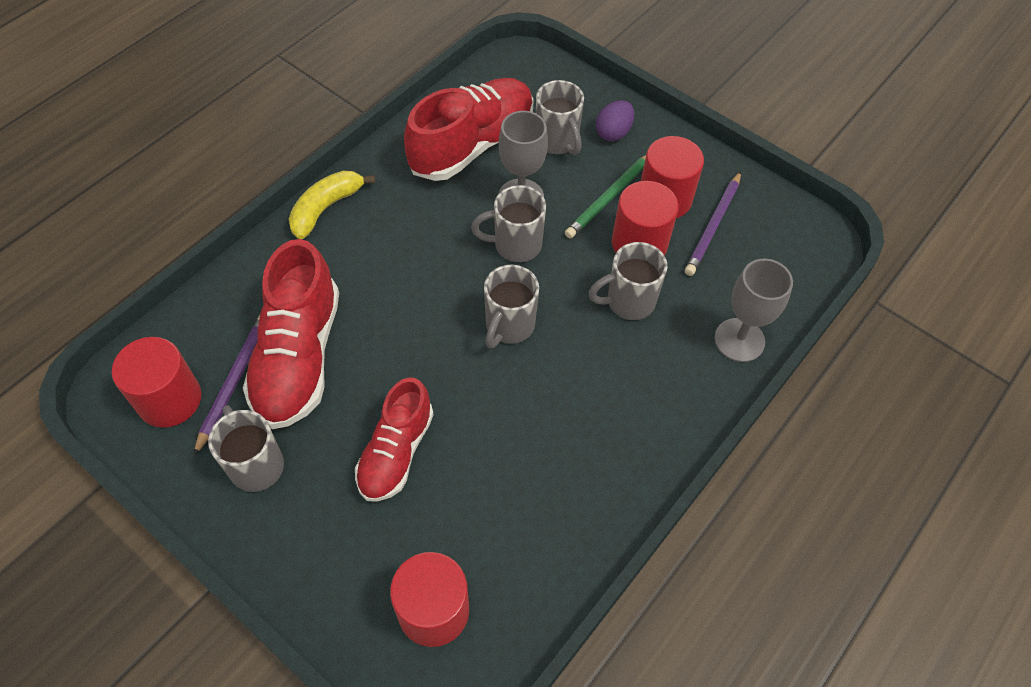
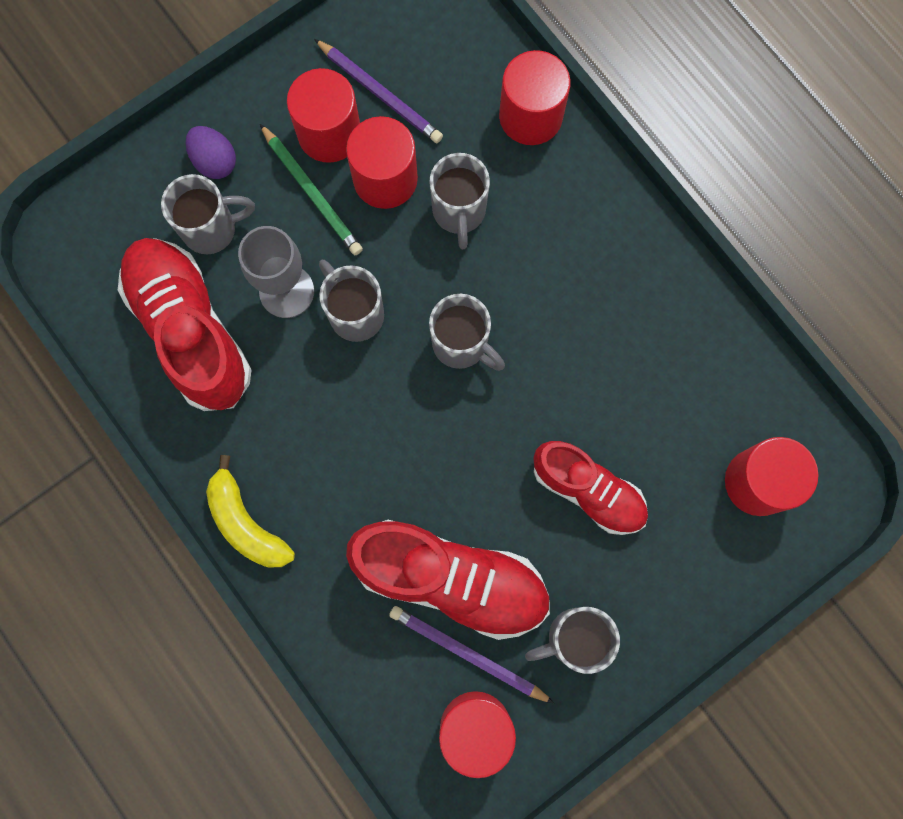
camera: 75 degrees left, 20 degrees up
grey mug [471,185,546,262] -> grey mug turned 135 degrees clockwise [319,260,384,342]
grey goblet [714,259,793,362] -> red cylinder [499,50,571,145]

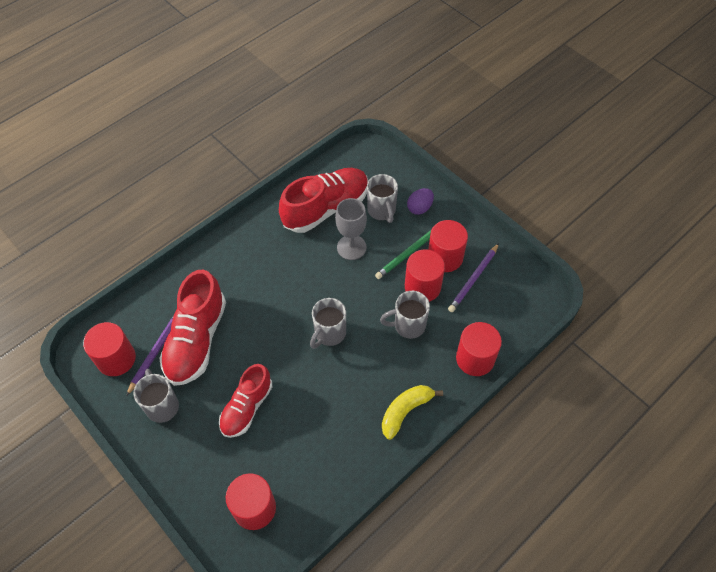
camera: 85 degrees right, 20 degrees down
yellow banana [206,455,295,568] -> yellow banana moved to [382,385,443,440]
grey mug [319,260,384,342] -> none

